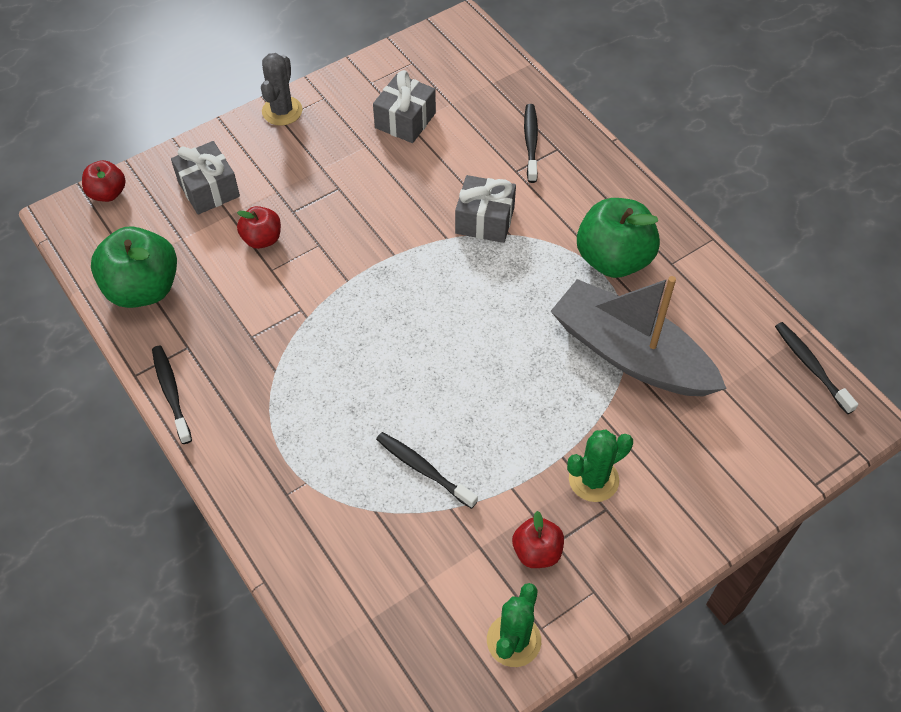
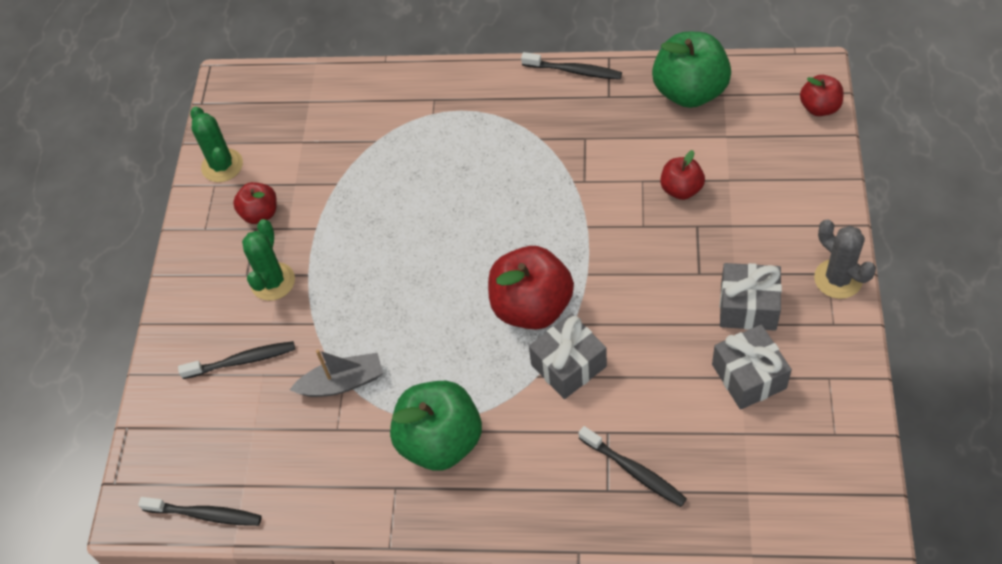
camera: 135 degrees right, 0 degrees up
grey gift [171,141,240,214] -> grey gift moved to [720,263,782,331]
black toothbrush [376,432,478,509] -> black toothbrush moved to [178,341,295,379]
grey boat [550,276,727,396] -> grey boat [290,350,383,397], size x0.50
none -> red apple [488,246,574,330]

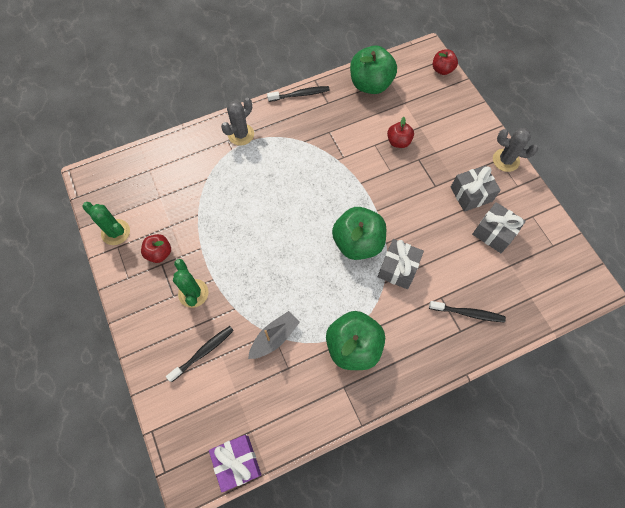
camera: 35 degrees left, 10 degrees up
black toothbrush [138,497,262,526] -> purple gift [209,435,261,492]
red apple [488,246,574,330] -> green apple [332,207,386,260]
none -> grey cactus [221,98,254,145]

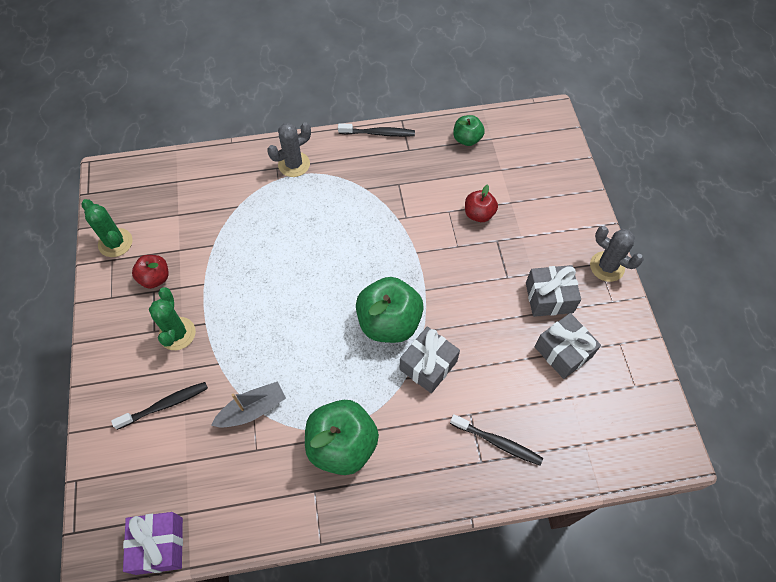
camera: 15 degrees right, 5 degrees down
green apple [350,46,397,94] -> green apple [453,115,485,146], size x0.54
red apple [433,50,458,75] -> none

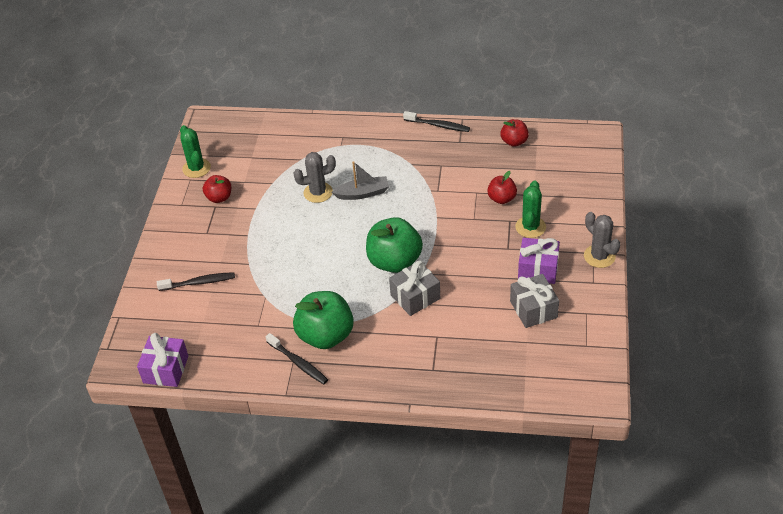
camera: 20 degrees right, 15 degrees down
green cactus [149,287,196,350] -> green cactus moved to [515,181,546,238]
grey boat [211,381,286,427] -> grey boat moved to [332,161,389,200]
grey cactus [267,122,311,177] -> grey cactus moved to [293,152,336,203]
black toothbrush [450,414,543,466] -> black toothbrush moved to [266,333,328,384]
green apple [453,115,485,146] -> red apple [500,119,529,147]
grey gift [526,265,581,317] -> purple gift [518,238,560,284]

